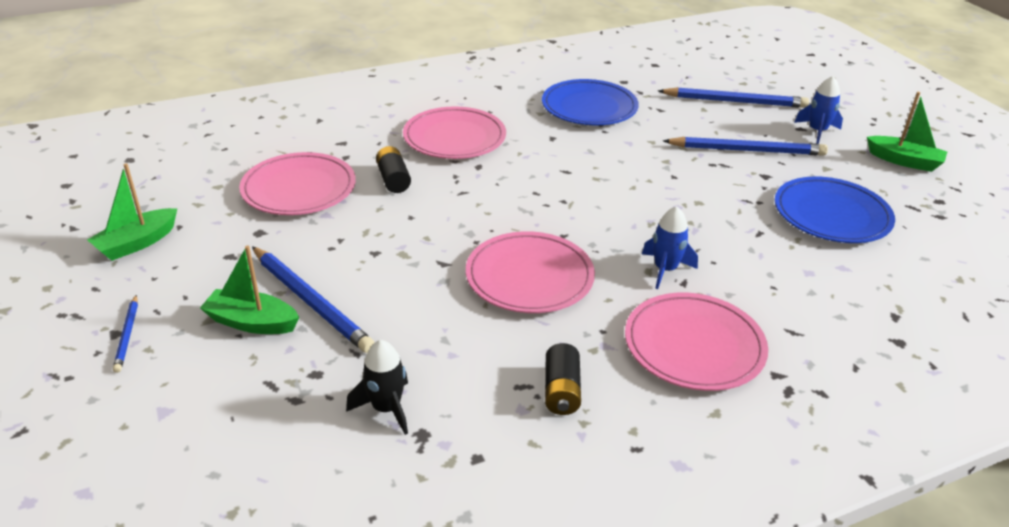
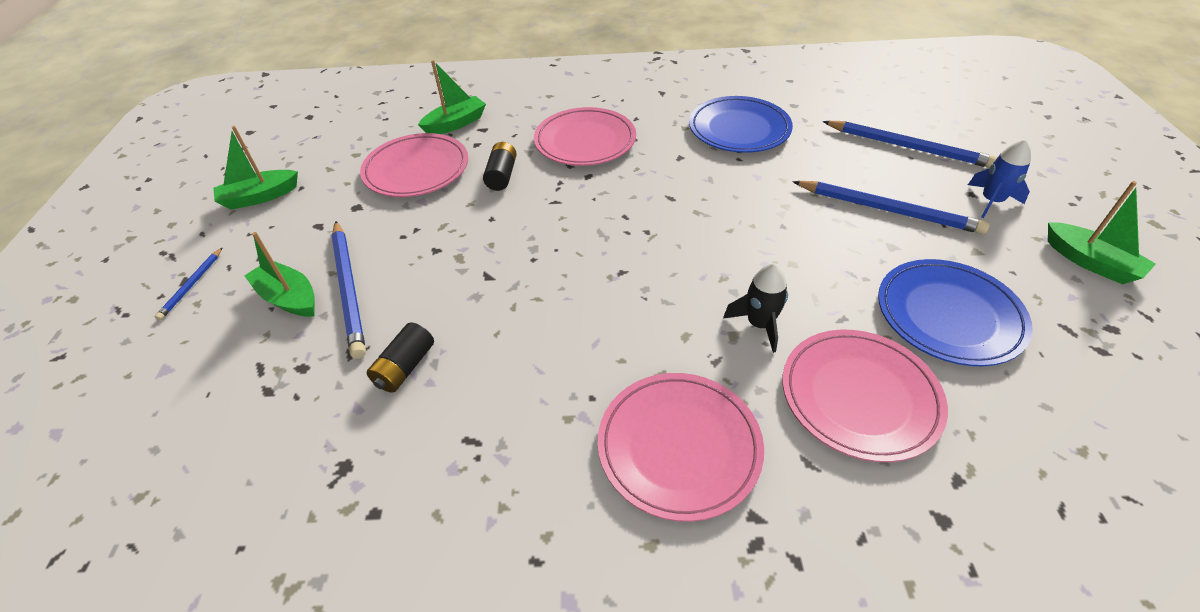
camera: 25 degrees right, 10 degrees up
black rocket [346,340,408,435] -> black rocket moved to [723,263,788,353]
pink plate [466,231,595,313] -> pink plate moved to [782,330,948,462]
black battery [545,343,581,415] -> black battery moved to [366,322,434,393]
blue rocket [642,206,698,289] -> none
none -> green boat [418,60,486,134]

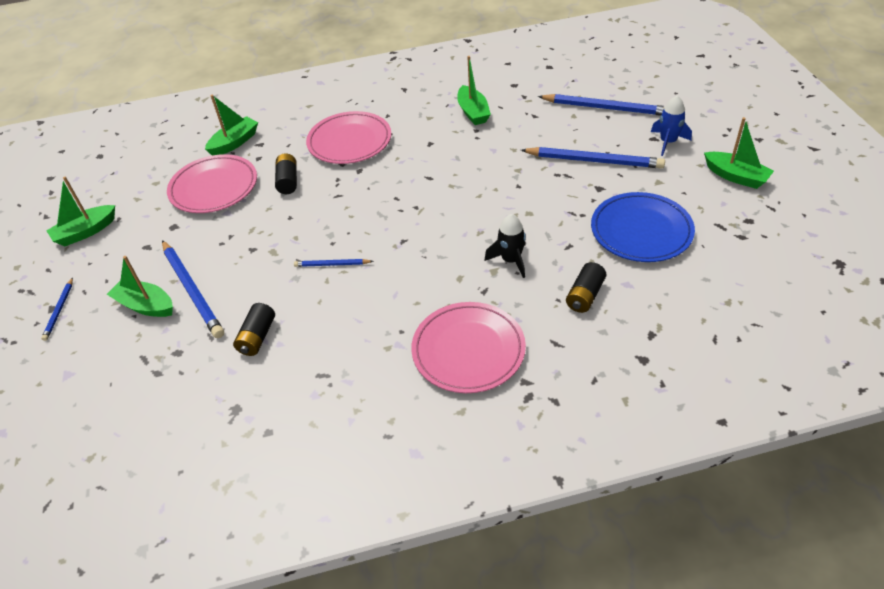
camera: 10 degrees left, 0 degrees up
blue plate [689,96,793,153] -> green boat [457,56,491,125]
pink plate [782,330,948,462] -> black battery [566,262,606,313]
none -> blue pencil [294,259,374,267]

